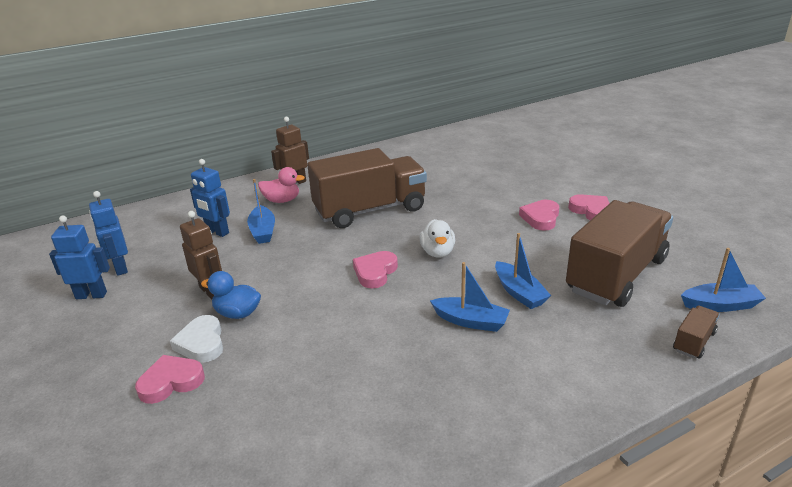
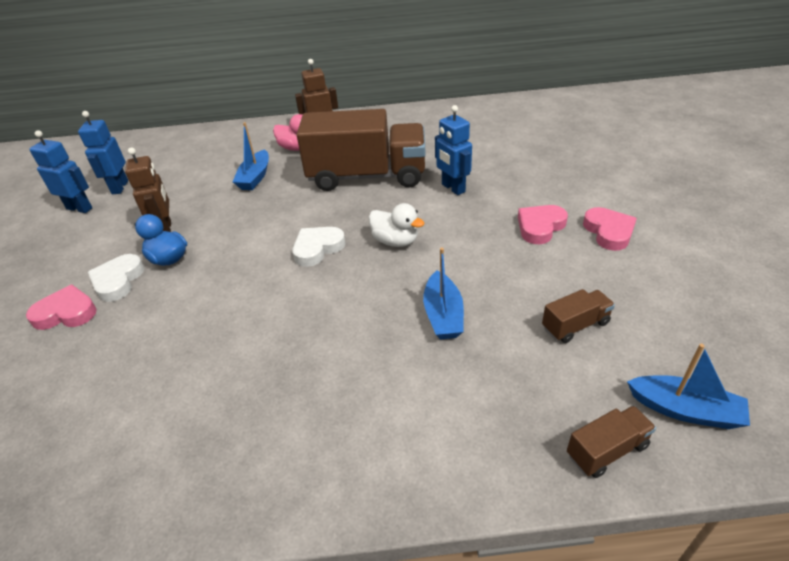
camera: 25 degrees right, 10 degrees up
blue robot [190,159,230,237] -> blue robot moved to [435,105,472,195]
pink heart [353,251,398,288] -> white heart [292,227,345,267]
white duck [420,219,455,258] -> white duck turned 75 degrees counterclockwise [369,203,424,247]
blue boat [430,262,510,332] -> none
brown truck [566,200,673,307] -> brown truck [542,289,615,343], size x0.40

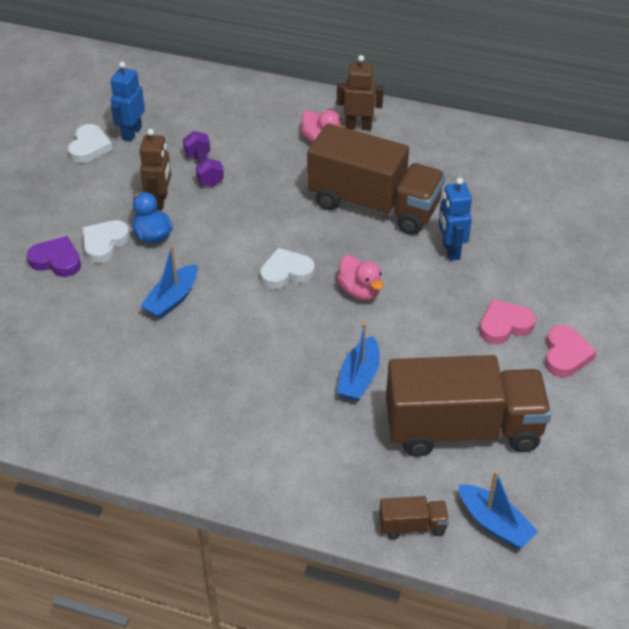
camera: 20 degrees right, 5 degrees up
pink heart [26,285,97,330] -> purple heart [27,236,81,277]
blue robot [29,130,92,213] -> white heart [68,124,113,163]
blue boat [233,122,269,190] -> blue boat moved to [140,245,198,319]
white duck [369,203,424,247] -> pink duck [337,255,383,300]
brown truck [542,289,615,343] -> brown truck [386,355,552,457], size x2.48
none -> purple dumbbell [183,131,224,187]

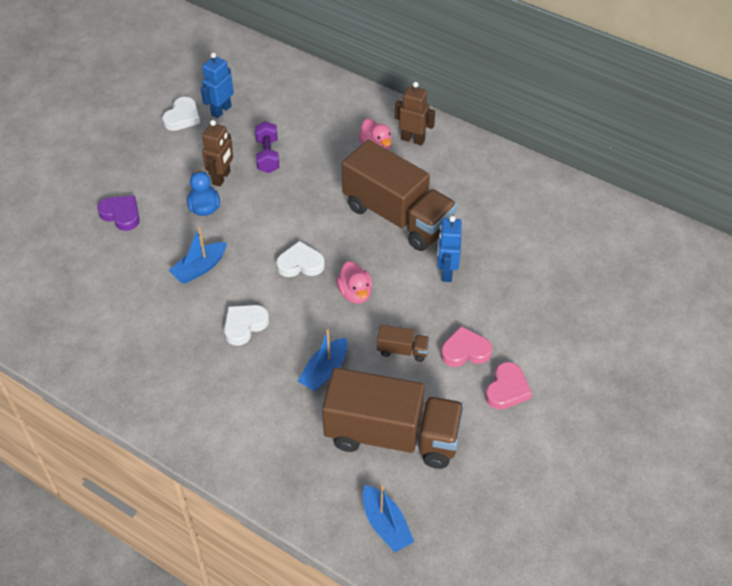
camera: 15 degrees right, 5 degrees up
white heart [82,220,130,263] -> white heart moved to [224,305,269,346]
brown truck [379,496,449,539] -> brown truck moved to [377,325,430,362]

